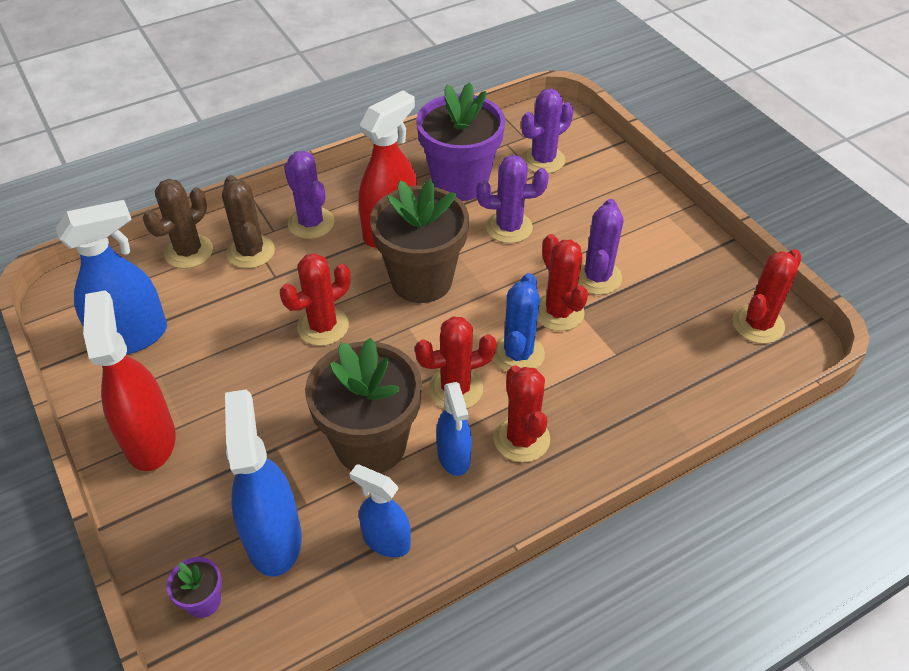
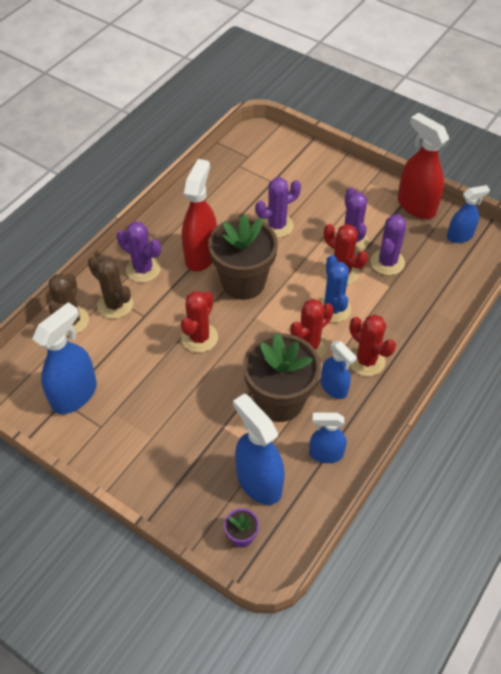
camera: 25 degrees left, 5 degrees up
red spray bottle [83,290,176,471] -> red spray bottle moved to [398,113,449,219]
purple flower pot [416,82,505,201] -> none
purple cactus [521,88,574,174] -> purple cactus moved to [371,214,406,275]
red cactus [732,249,802,344] -> blue spray bottle [447,185,490,243]

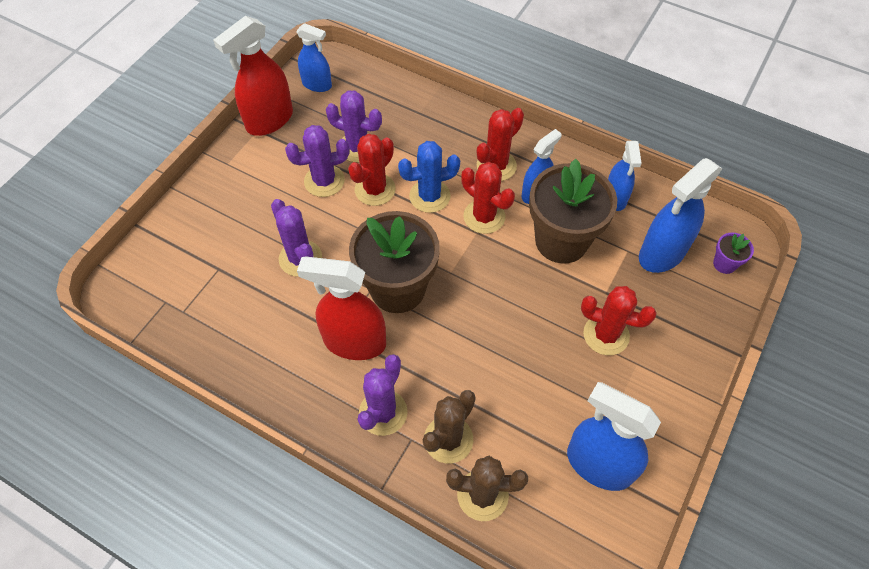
camera: 95 degrees left, 5 degrees up
red cactus [181,291,218,353] -> red cactus moved to [581,286,657,355]
blue spray bottle [447,185,490,243] -> blue spray bottle turned 135 degrees clockwise [296,23,332,92]

